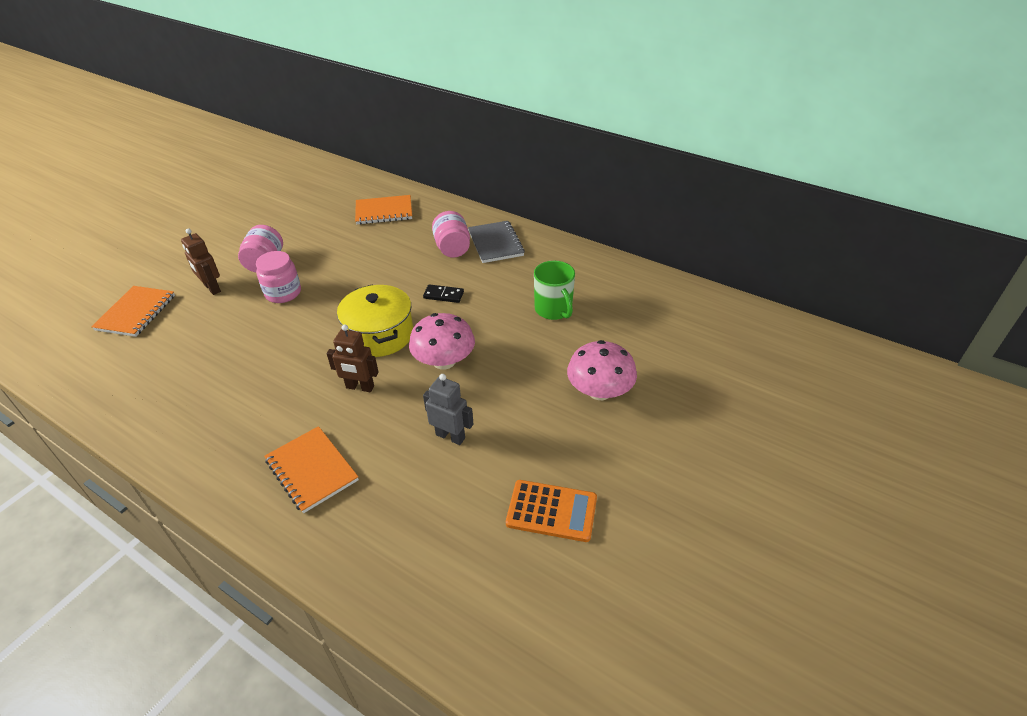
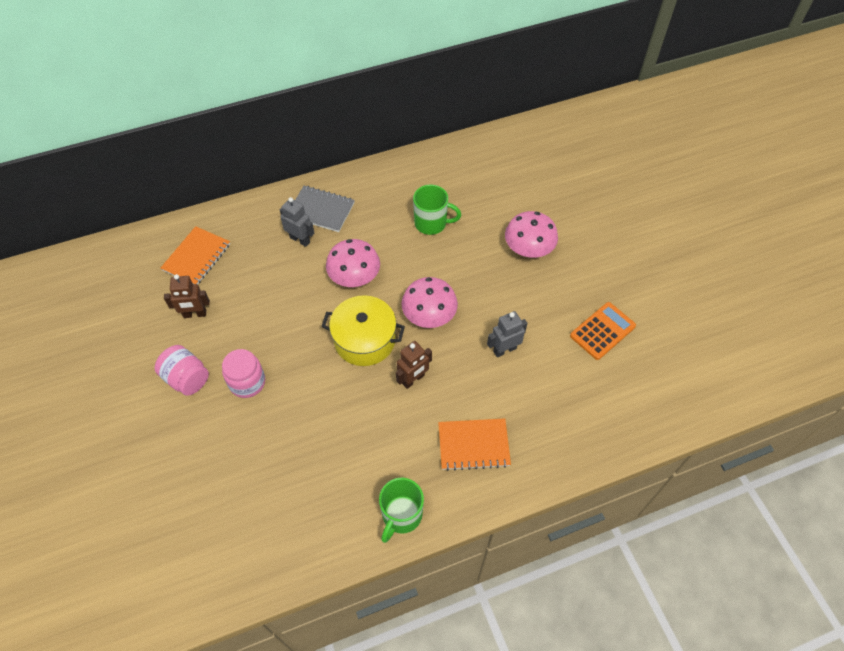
camera: 55 degrees left, 15 degrees up
orange notebook [91,286,175,337] -> none
brown robot [181,228,221,295] -> brown robot moved to [164,274,210,318]
black domino [423,284,464,303] -> pink mushroom [326,239,380,287]
pink jar [432,211,470,258] -> grey robot [280,197,314,247]
none -> green mug [379,478,424,543]

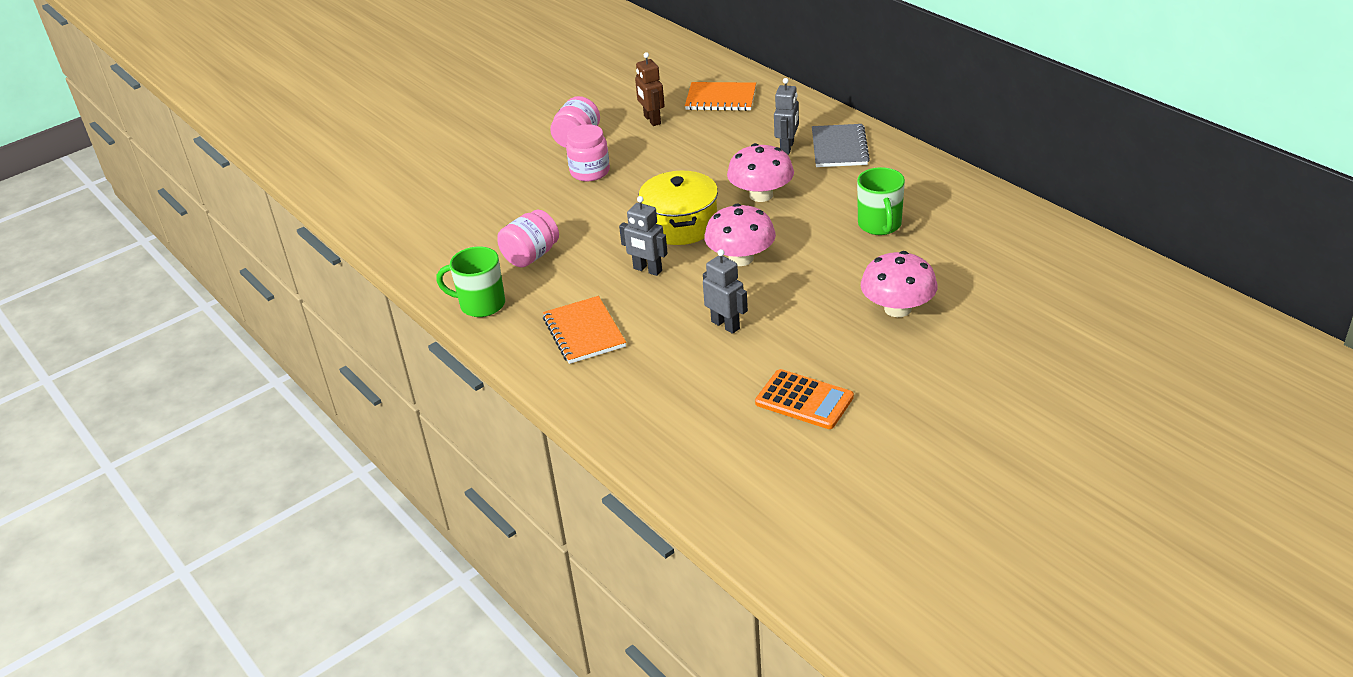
camera: 75 degrees right, 20 degrees down
brown robot [396,341,432,389] -> grey robot [619,196,668,276]
none -> pink jar [497,210,559,268]

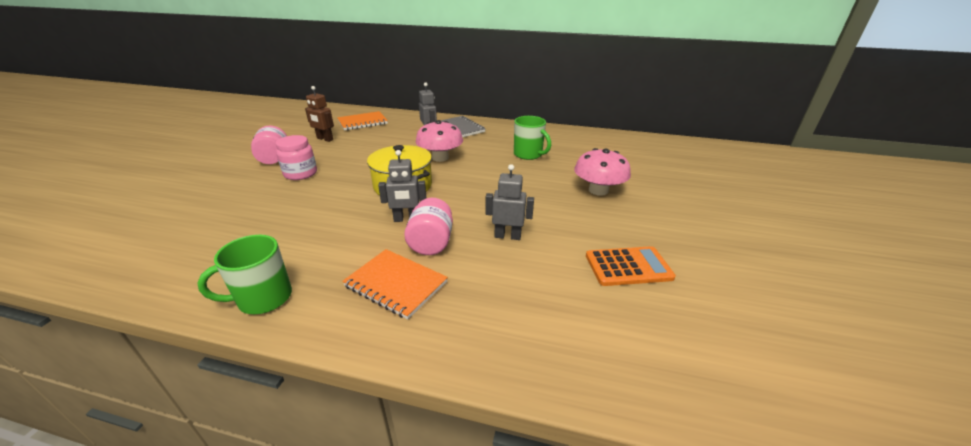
camera: 40 degrees left, 5 degrees down
pink jar [497,210,559,268] -> pink jar moved to [404,198,453,255]
pink mushroom [704,204,776,266] -> none

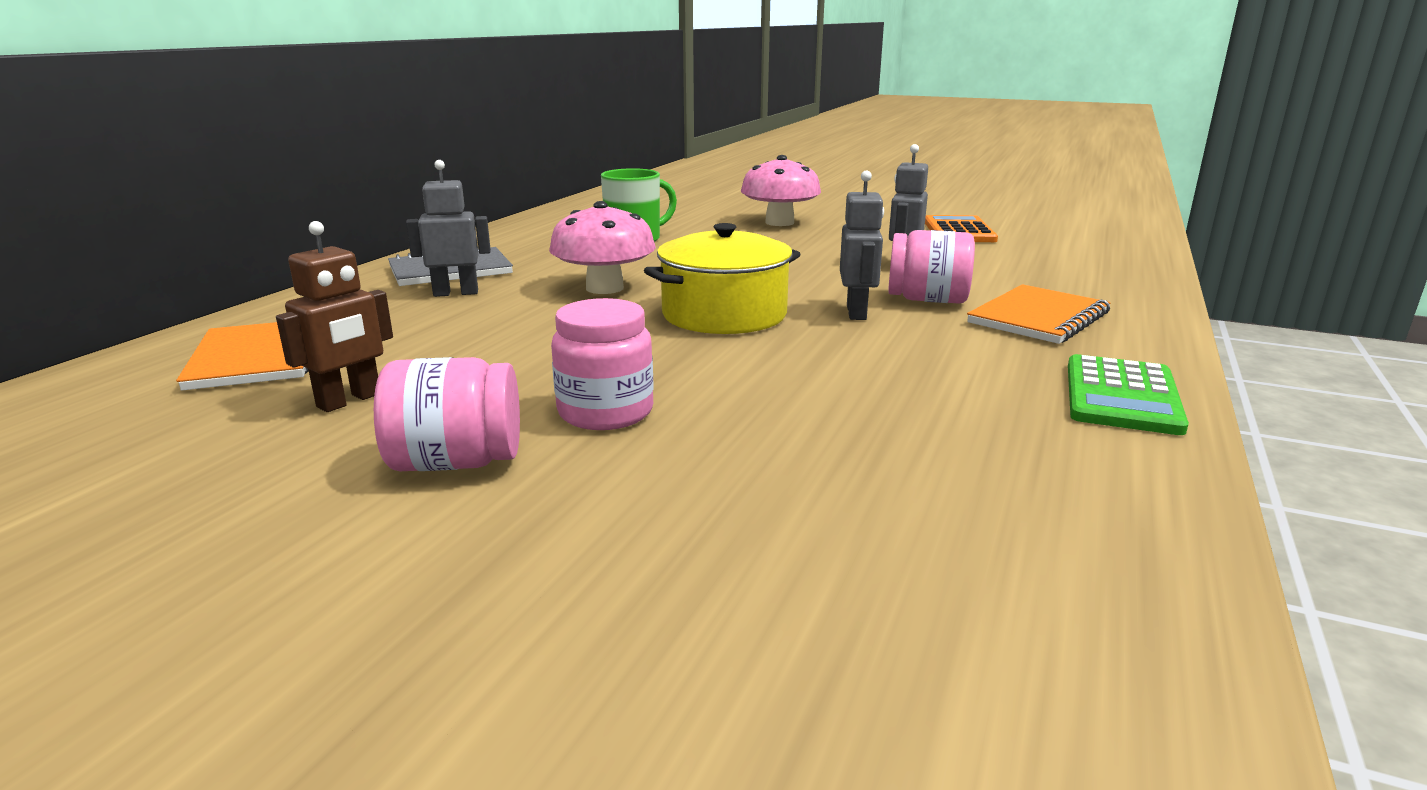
camera: 80 degrees left, 10 degrees down
green mug [198,235,292,314] -> green calculator [1068,354,1189,435]

